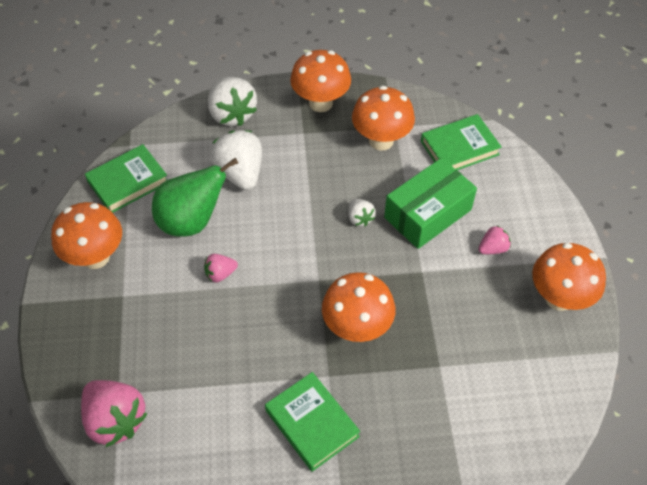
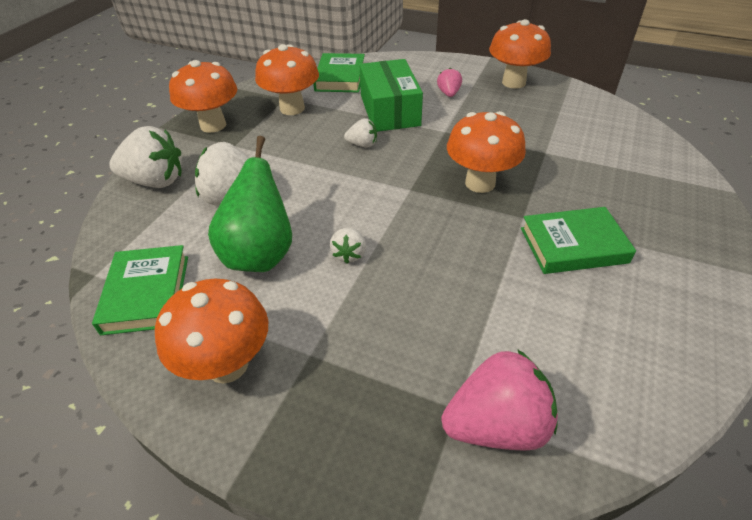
camera: 60 degrees left, 10 degrees down
pink strawberry [204,254,238,283] -> white strawberry [330,227,366,263]

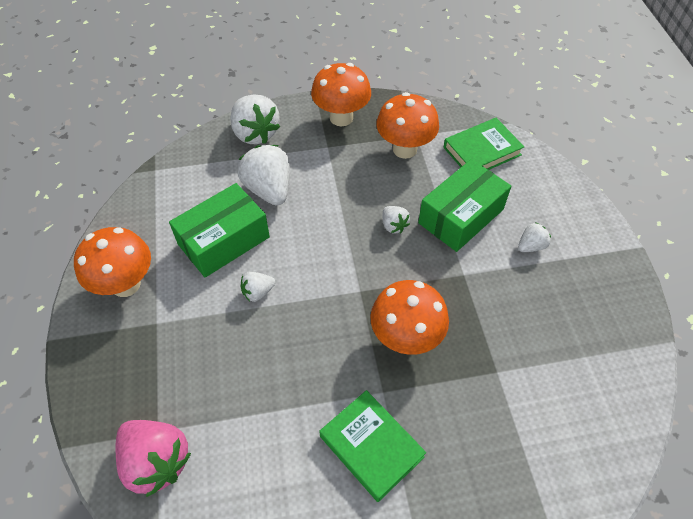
camera: 55 degrees right, 10 degrees up
green book [92,245,188,335] -> none
green pear [208,136,292,272] -> green box [169,183,270,278]
pink strawberry [437,68,462,97] -> white strawberry [518,222,551,252]
orange mushroom [489,19,551,89] -> none

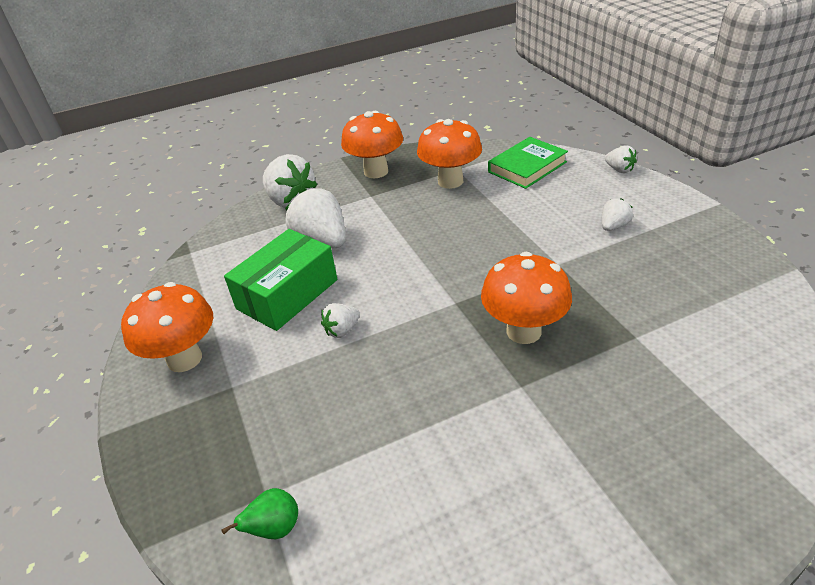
camera: 10 degrees left, 15 degrees down
pink strawberry [115,420,191,497] -> green pear [221,488,298,539]
green book [319,390,426,502] -> none
white strawberry [383,206,410,233] -> white strawberry moved to [605,145,637,173]
green box [418,159,512,252] -> none

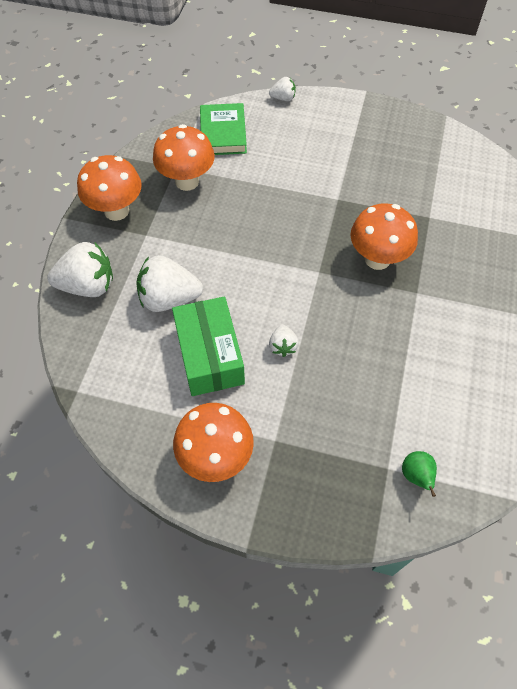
camera: 55 degrees left, 20 degrees up
white strawberry [602,198,633,231] -> none

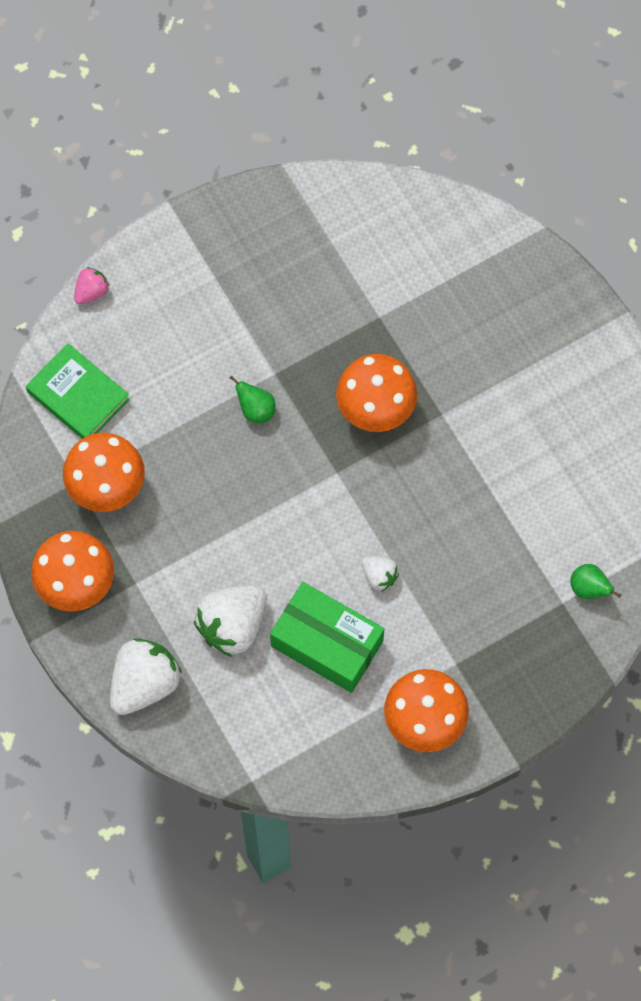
camera: 45 degrees left, 10 degrees up
white strawberry [269,77,296,101] -> pink strawberry [74,267,109,304]
none -> green pear [230,375,276,424]

